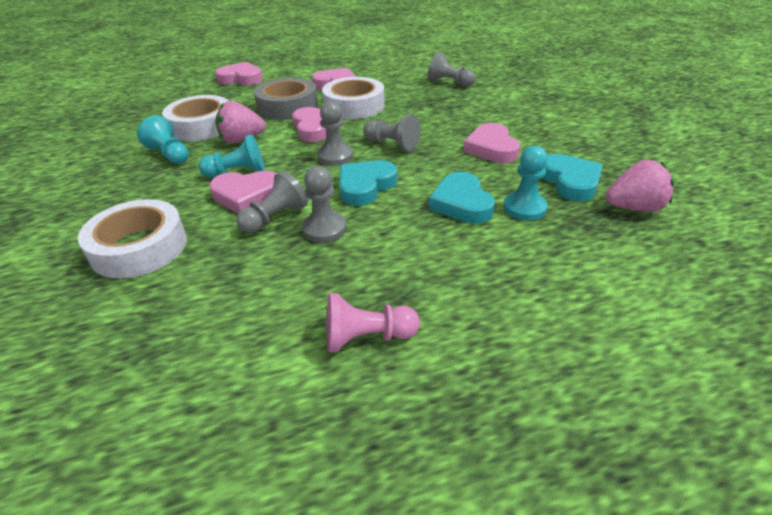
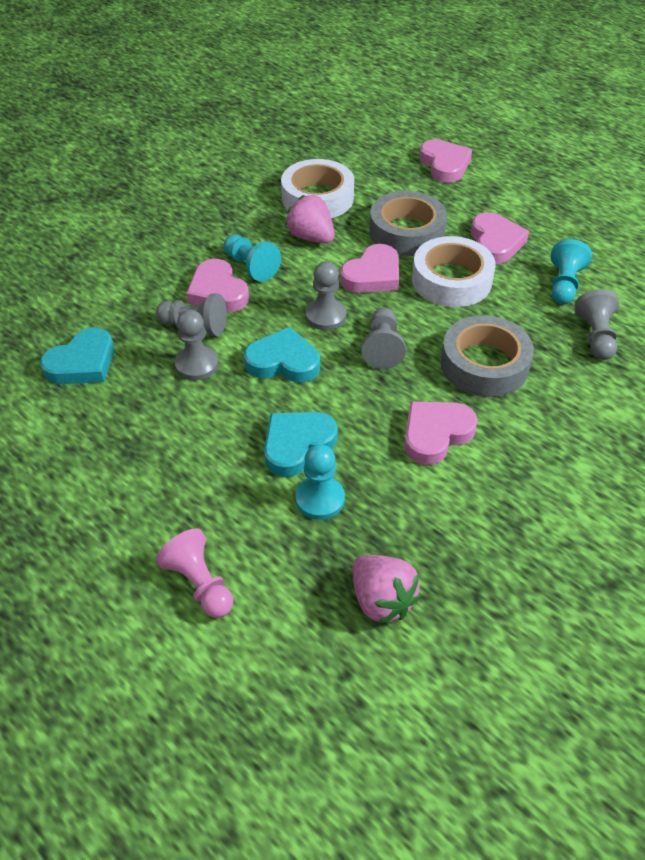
camera: 60 degrees right, 10 degrees up
white tape [78,199,187,279] -> none
turquoise pawn [137,115,189,164] -> turquoise pawn moved to [551,239,592,304]
pink pawn [326,293,420,352] -> pink pawn moved to [156,528,233,618]
turquoise heart [542,154,603,201] -> turquoise heart moved to [40,327,114,384]
none -> grey tape [441,315,534,397]

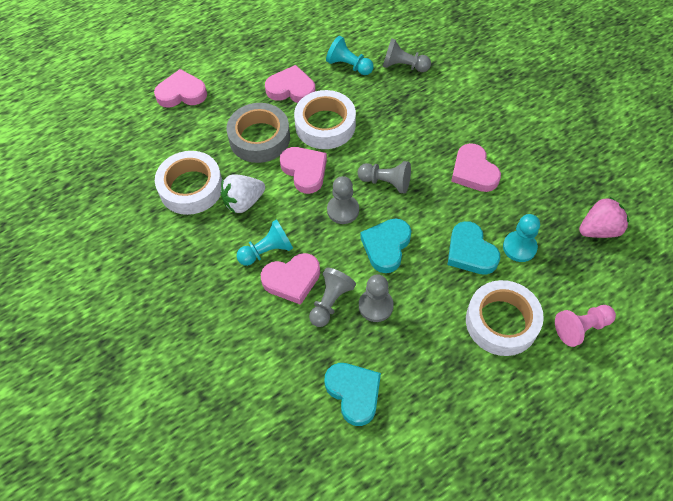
camera: 75 degrees left, 10 degrees up
pink strawberry [285,195,335,243] -> white strawberry [220,175,265,213]
grey tape [441,315,534,397] -> none
none -> white tape [466,280,544,356]

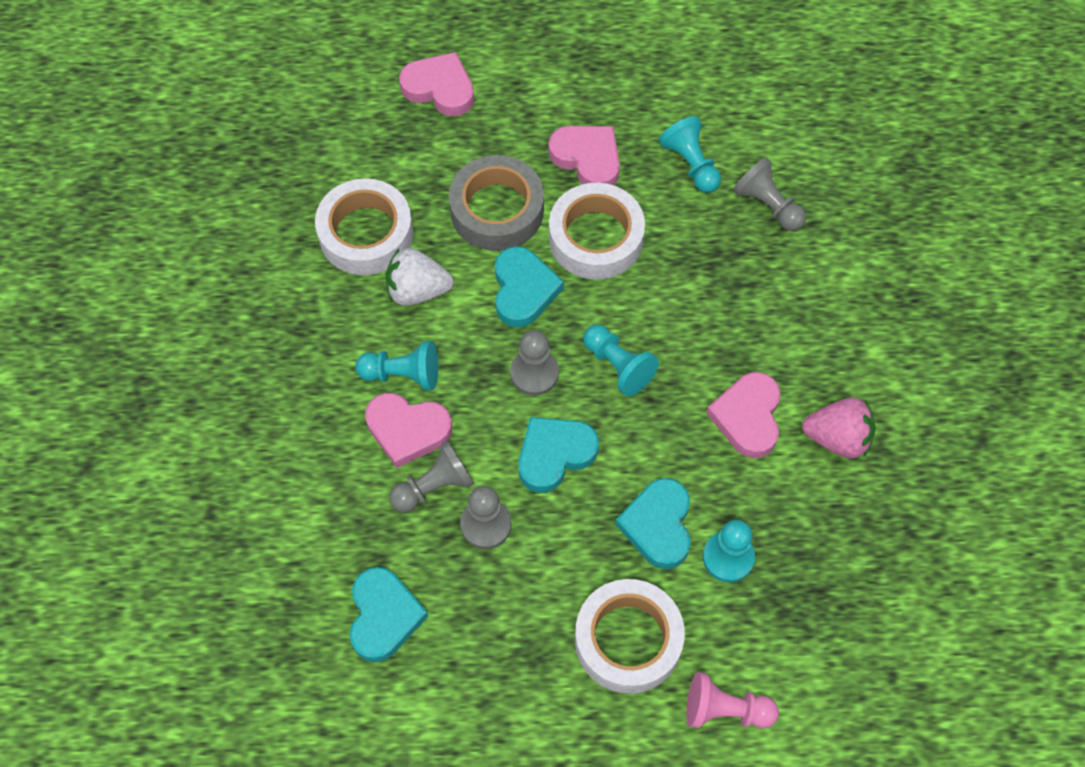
camera: 30 degrees right, 5 degrees up
pink heart [280,147,327,194] -> turquoise heart [495,246,564,328]
grey pawn [357,161,411,194] -> turquoise pawn [583,325,659,396]
pink strawberry [579,197,629,238] -> pink strawberry moved to [802,398,875,459]

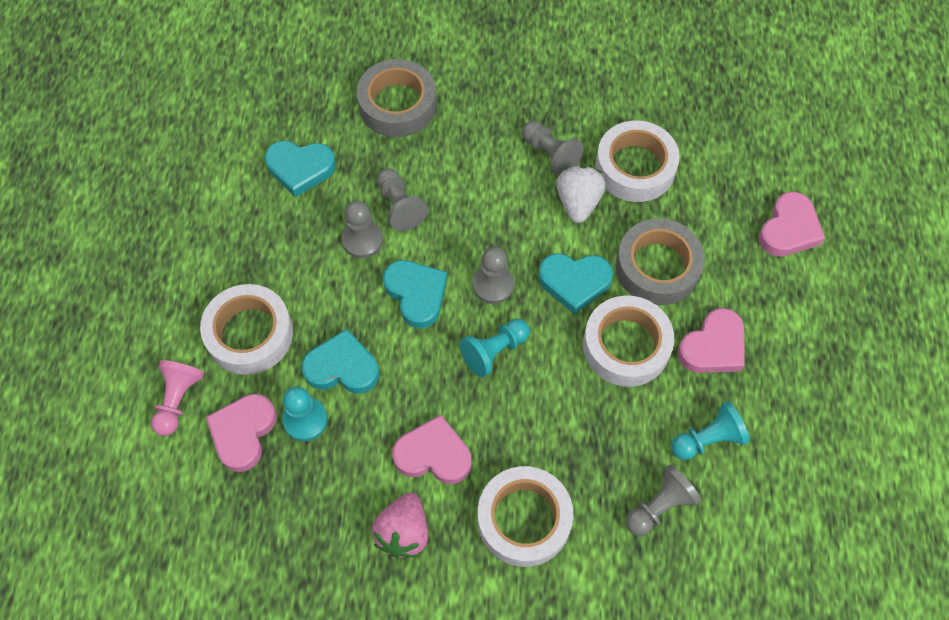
camera: 95 degrees right, 0 degrees up
turquoise pawn [355,341,438,390] -> none
pink heart [365,393,452,468] -> pink heart moved to [206,394,277,472]
none -> grey tape [357,59,437,137]
none -> white tape [478,466,573,567]
none -> grey pawn [522,121,584,176]

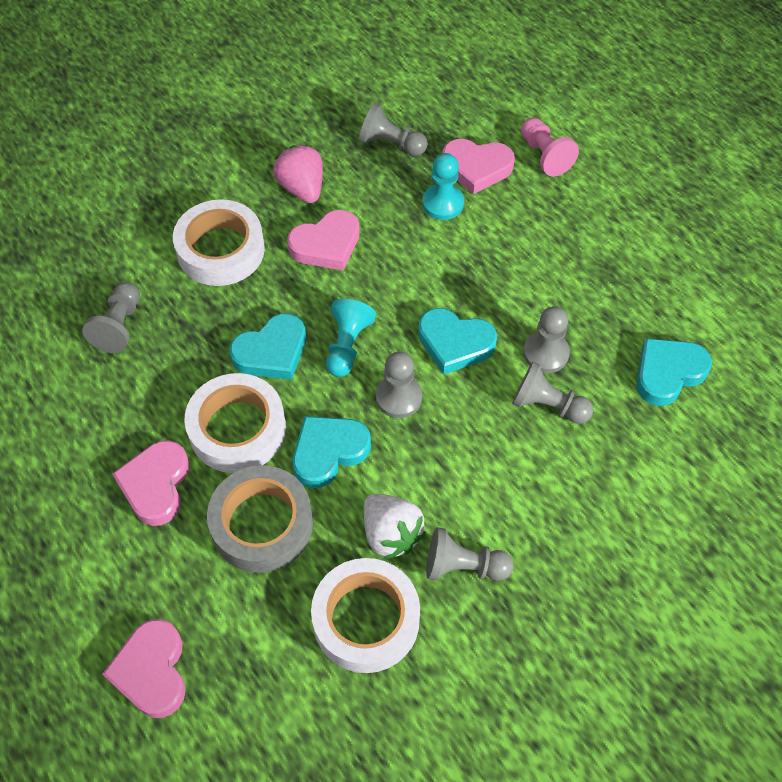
camera: 140 degrees right, 5 degrees down
white tape [200,284,293,375] -> none
pink heart [206,394,277,472] -> pink heart turned 120 degrees clockwise [442,139,515,194]
turquoise heart [302,329,379,394] -> turquoise heart moved to [230,313,306,380]
grey tape [357,59,437,137] -> none
turquoise pawn [671,401,750,460] -> none
none -> grey pawn [359,103,428,156]

